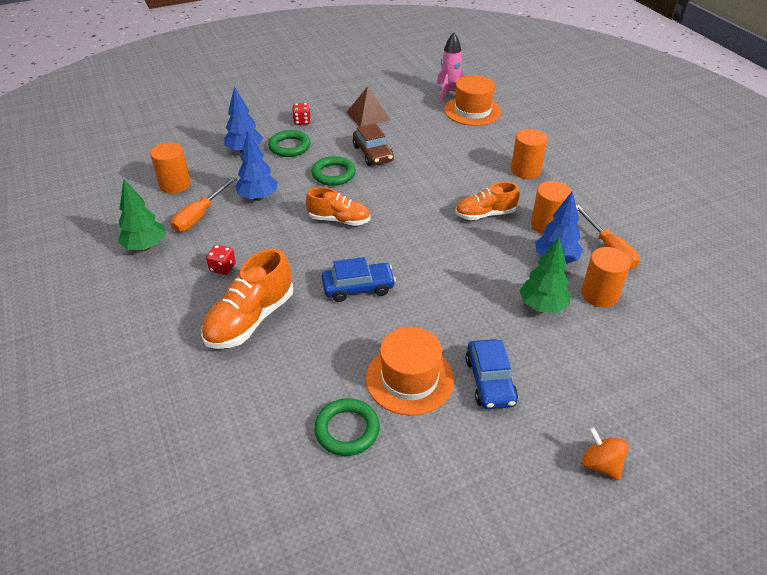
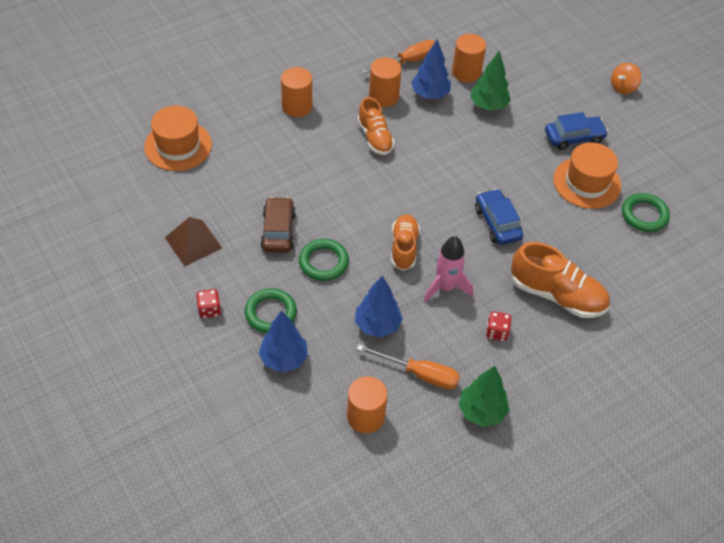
camera: 100 degrees left, 10 degrees up
brown car [353,123,394,166] -> brown car turned 60 degrees counterclockwise [260,197,296,253]
pink rocket [437,32,465,102] -> pink rocket moved to [424,236,473,303]

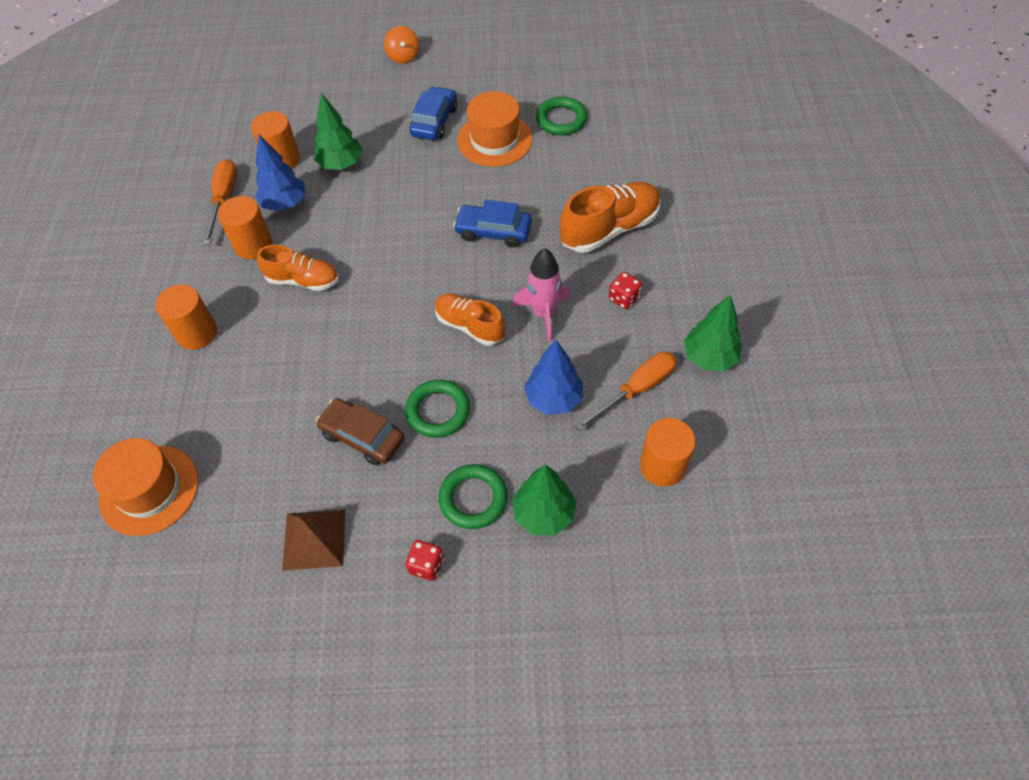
camera: 55 degrees left, 5 degrees up
blue tree [259,310,308,373] -> green tree [512,464,576,535]

